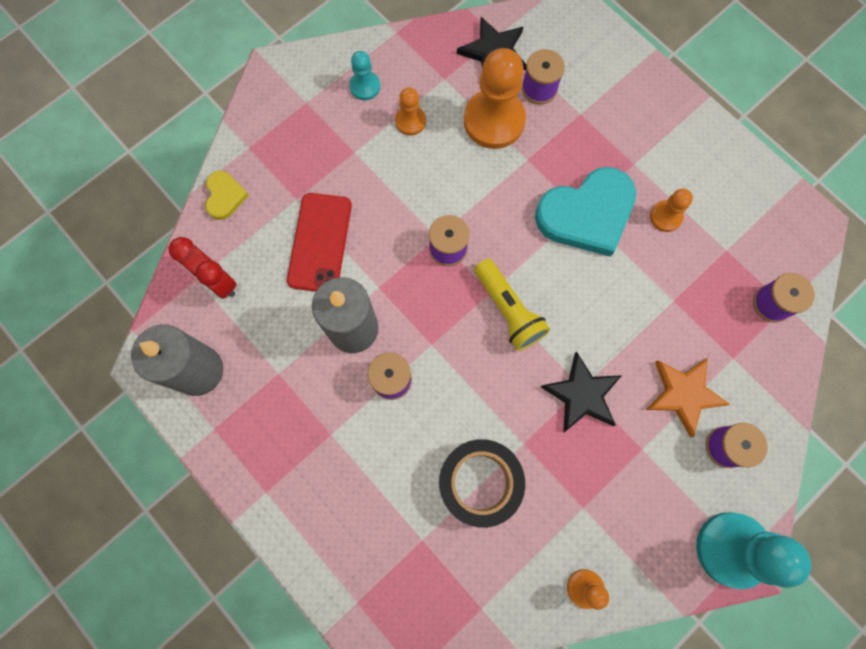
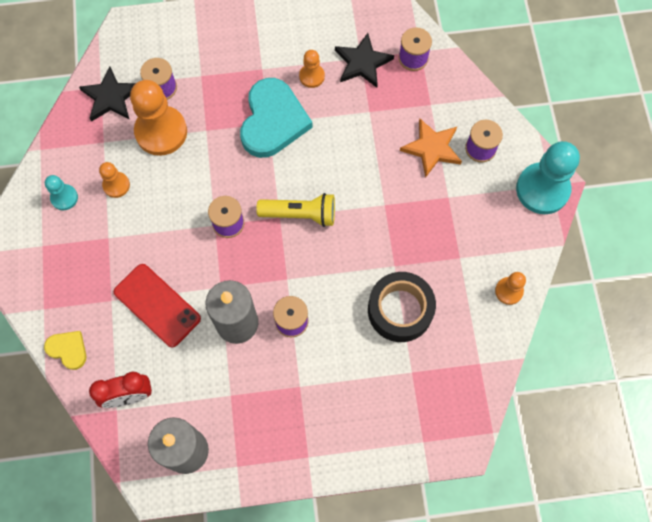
camera: 55 degrees left, 5 degrees down
black star [540,352,622,432] -> black star moved to [335,33,394,88]

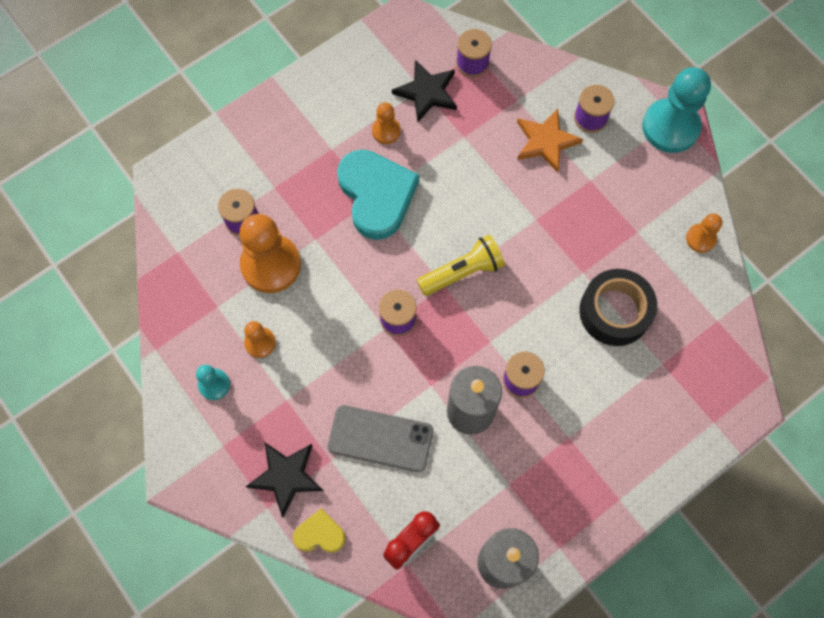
camera: 30 degrees left, 0 degrees up
black star [79,66,136,122] -> black star moved to [246,443,324,517]
red phone [114,264,201,347] -> grey phone [328,405,433,472]

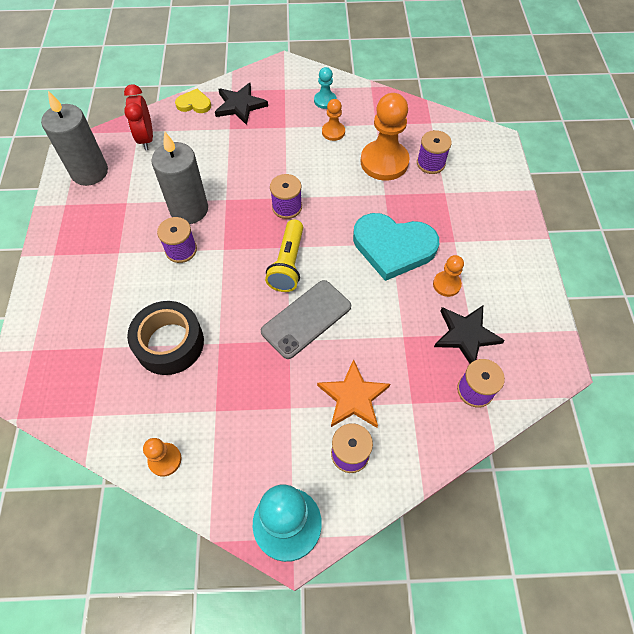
camera: 125 degrees right, 10 degrees down
yellow heart [293,509,346,553] -> yellow heart turned 120 degrees counterclockwise [175,89,211,113]
grey phone [328,405,433,472] -> grey phone moved to [261,280,351,359]

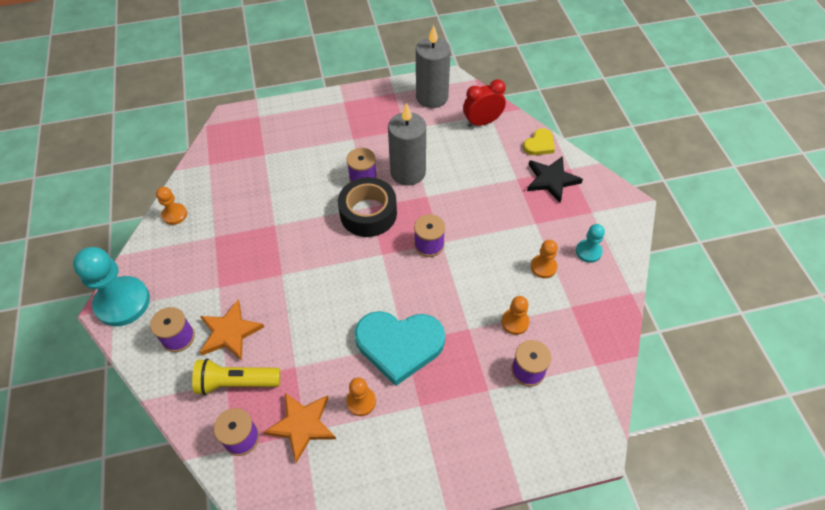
camera: 80 degrees right, 5 degrees down
black tape [127,301,204,375] -> black tape moved to [338,177,397,237]
yellow heart [175,89,211,113] -> yellow heart turned 45 degrees clockwise [523,128,555,155]
grey phone [261,280,351,359] -> none
yellow flashlight [265,219,303,292] -> yellow flashlight moved to [192,358,281,395]
turquoise heart [353,213,439,281] -> turquoise heart turned 90 degrees counterclockwise [355,311,445,386]
orange pawn [361,93,410,181] -> orange pawn [501,296,529,335], size x0.50
black star [434,306,505,364] -> orange star [264,393,336,463]

